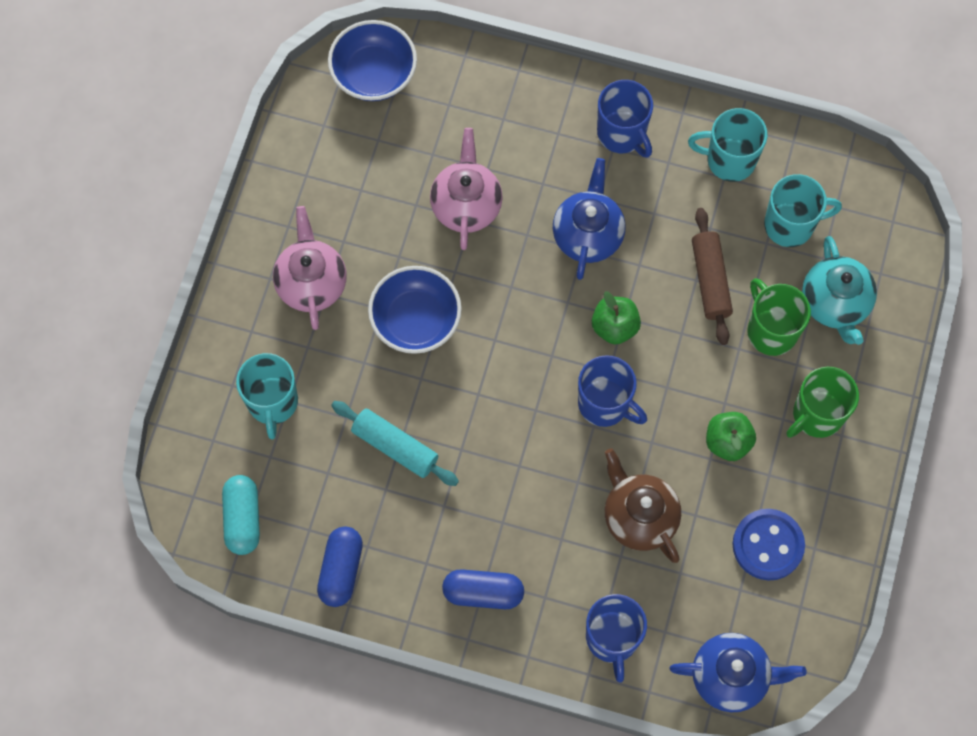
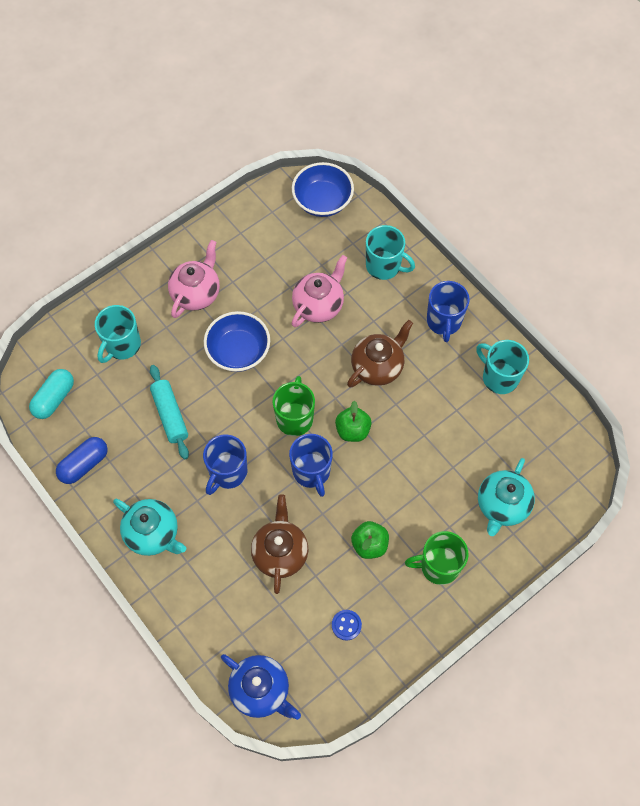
camera: 35 degrees right, 5 degrees down
blue capsule [442,569,524,609] -> turquoise teapot [113,498,186,556]
blue teapot [553,158,626,280] -> brown teapot [347,320,413,388]
blue mug [586,594,647,683] -> blue mug moved to [203,434,247,495]
brown rolling pin [692,208,733,345] -> none
blue button [733,509,805,580] -> blue button [332,610,362,641], size x0.55
green mug [747,278,811,356] -> green mug moved to [273,376,315,436]
turquoise mug [764,174,842,247] -> turquoise mug moved to [366,225,415,280]

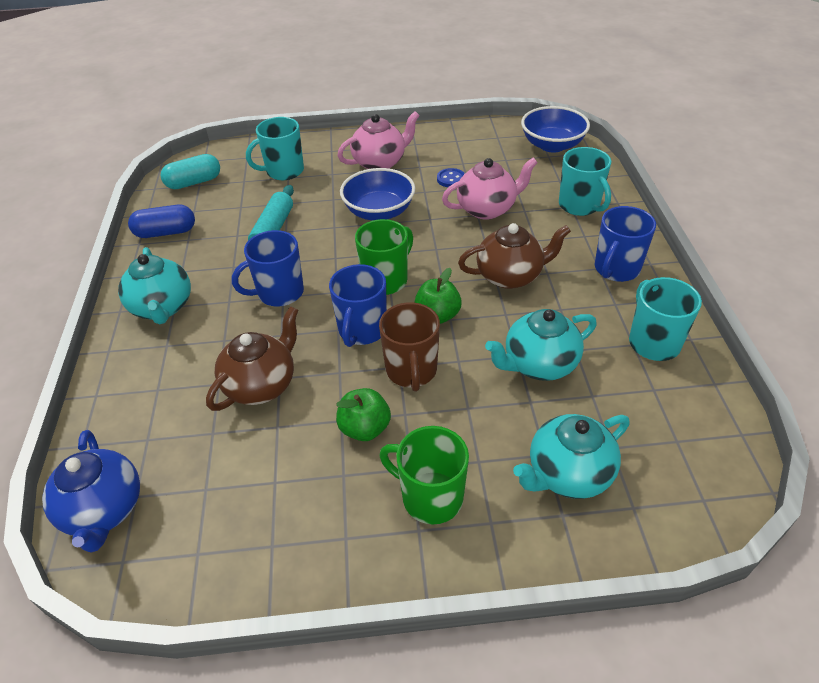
camera: 35 degrees right, 20 degrees down
blue button [332,610,362,641] -> blue button moved to [437,168,465,187]
none -> brown mug [379,302,440,392]
none -> turquoise teapot [485,309,597,381]

